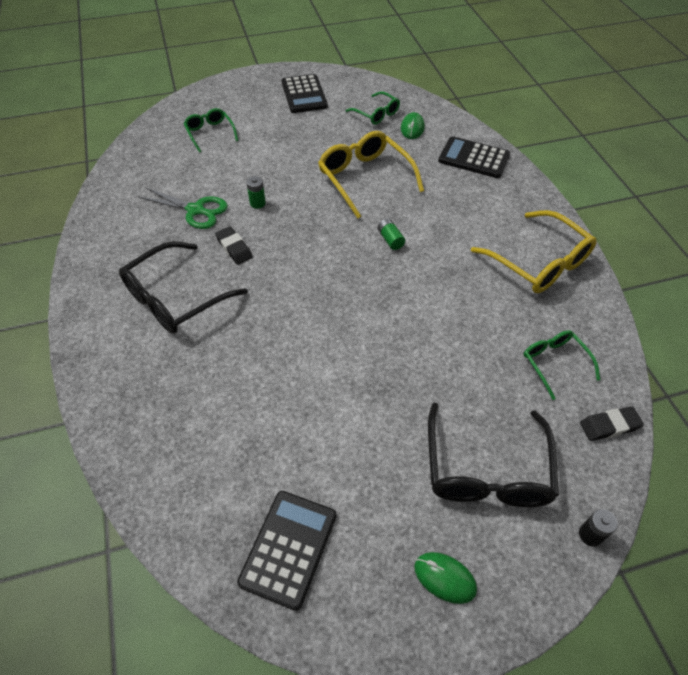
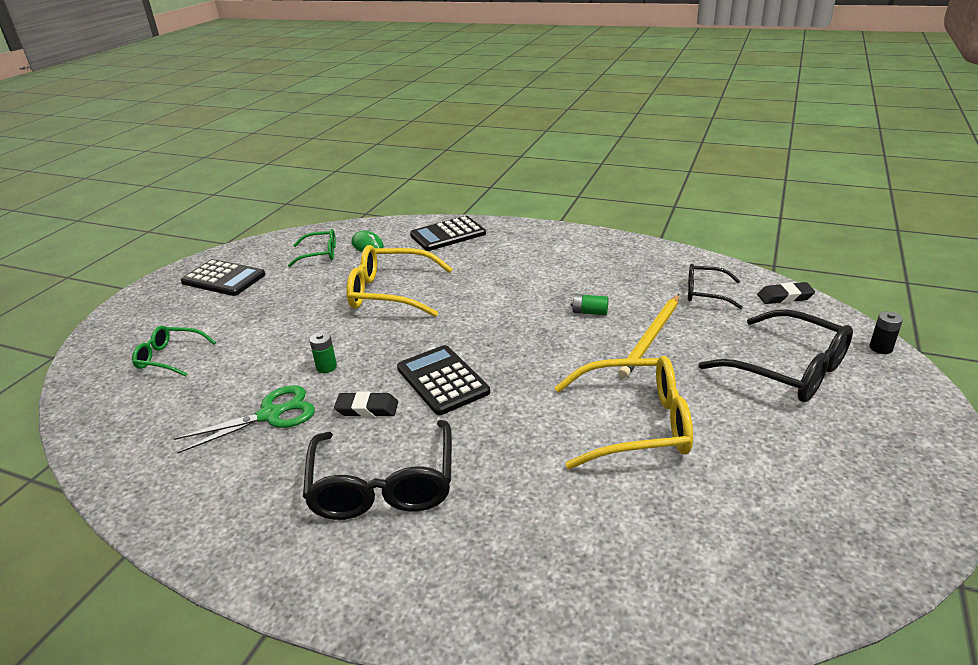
camera: 50 degrees left, 20 degrees down
black calculator [237,491,337,611] -> black calculator moved to [397,345,490,415]
green battery [378,218,405,250] -> green battery moved to [571,294,609,315]
green mouse [414,552,477,604] -> none
yellow glasses [471,210,597,293] -> yellow glasses moved to [554,356,693,469]
green glasses [524,330,600,400] -> black glasses [688,264,743,309]
black eraser [580,406,644,441] -> black eraser turned 60 degrees clockwise [757,282,815,304]
none -> yellow pencil [618,294,679,378]

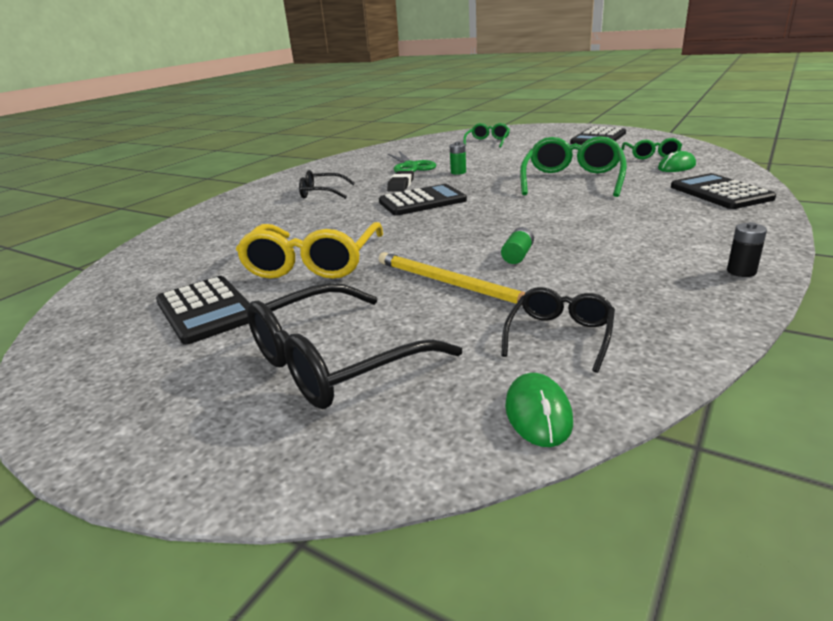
camera: 100 degrees right, 5 degrees down
black glasses [303,420,452,520] -> black glasses [299,170,355,199], size x0.57
yellow glasses [347,245,453,317] -> green glasses [520,136,627,197]
black eraser [757,282,815,304] -> green mouse [505,373,573,447]
black battery [869,311,903,354] -> black battery moved to [727,222,767,277]
none -> black calculator [156,276,250,345]

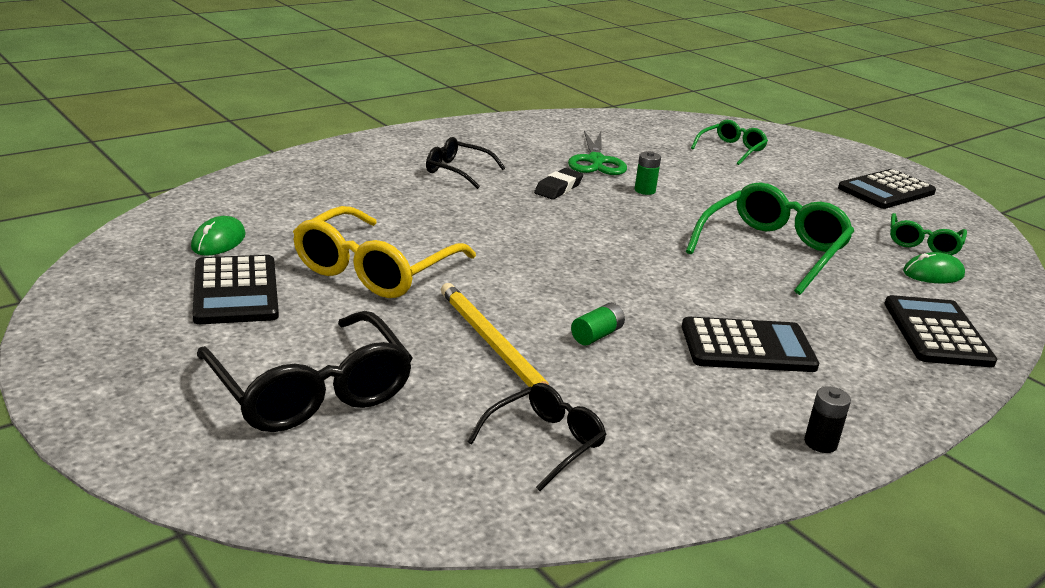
camera: 15 degrees right, 0 degrees up
black glasses [247,283,462,409] -> black glasses turned 105 degrees counterclockwise [197,311,413,432]
black calculator [379,184,467,216] -> black calculator moved to [682,316,819,372]
green mouse [505,373,573,447] -> green mouse moved to [191,216,246,256]

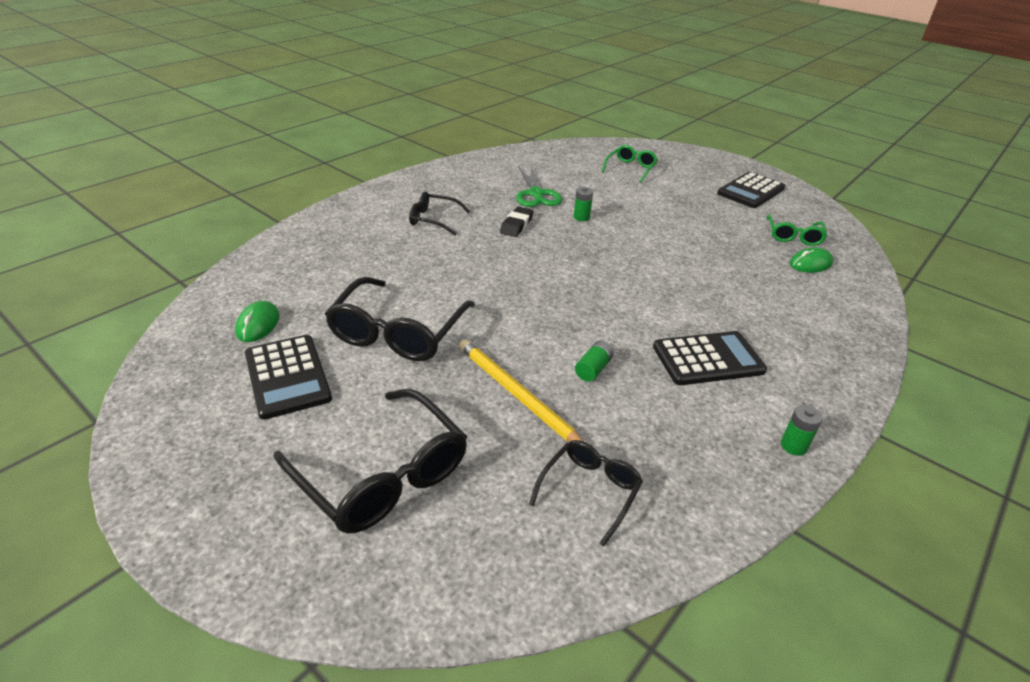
camera: 10 degrees left, 10 degrees up
yellow glasses [293,206,476,298] -> black glasses [325,277,475,361]
green glasses [686,182,854,295] -> none
black battery [804,386,851,453] -> green battery [781,405,823,456]
black calculator [884,295,997,367] -> none

